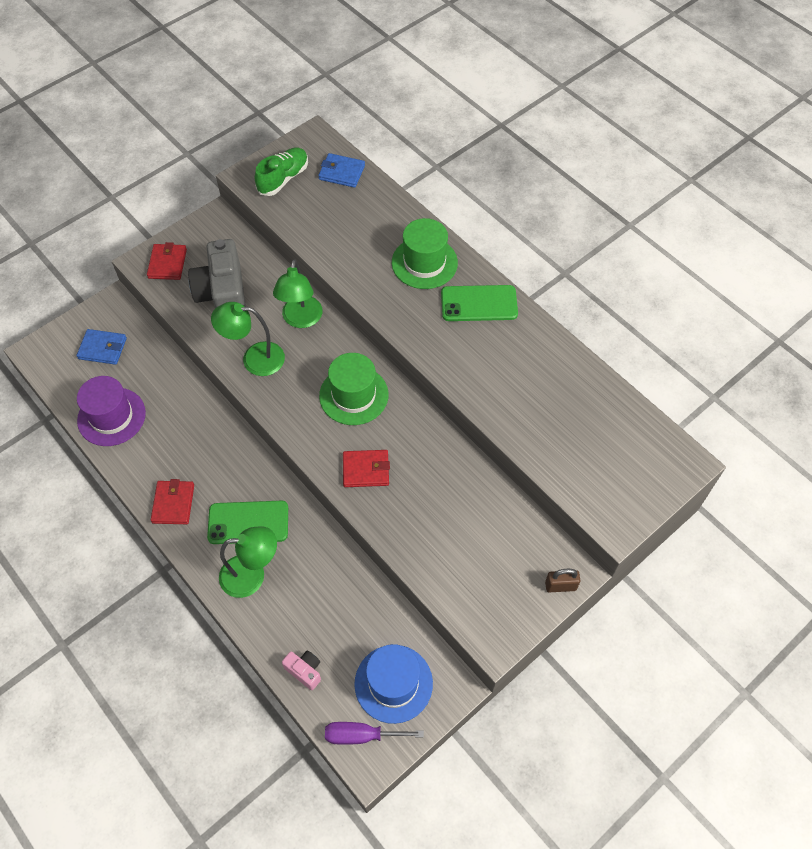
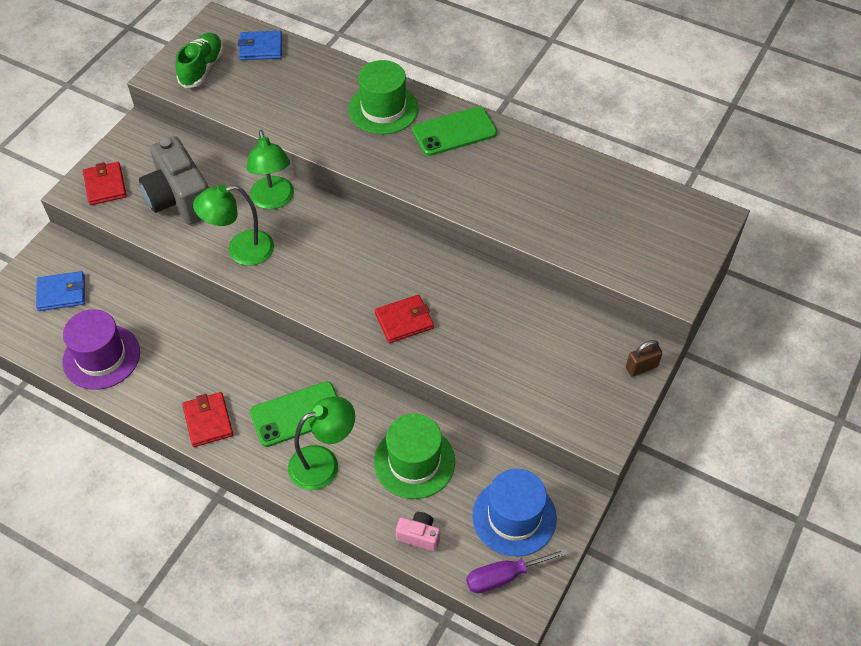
camera: 20 degrees left, 5 degrees down
green hat [319,353,389,425] -> green hat moved to [374,414,455,499]

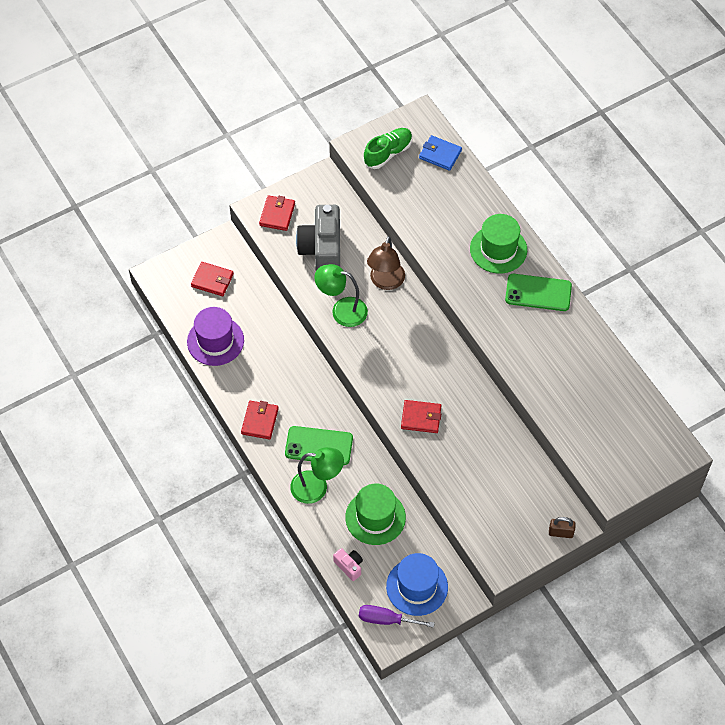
camera: 30 degrees right, 5 degrees up
blue wallet [36,271,85,311] -> red wallet [191,262,234,296]
green lamp [247,130,294,209] -> brown lamp [367,236,405,290]

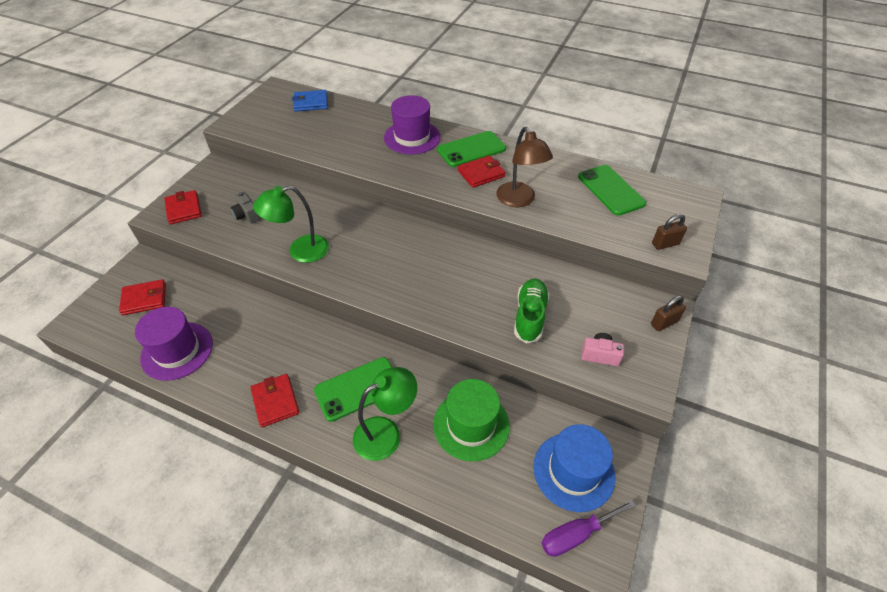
camera: 35 degrees left, 10 degrees down
grey camera [296,205,340,271] -> grey camera [231,192,261,224], size x0.45
pink camera [333,548,363,581] -> pink camera moved to [581,333,624,366]
green shoe [363,128,412,169] -> green shoe moved to [514,279,549,343]
brown lamp [367,236,405,290] -> brown lamp moved to [496,127,553,207]
red wallet [401,400,441,433] -> red wallet moved to [458,155,506,188]
green hat [470,214,527,273] -> purple hat [384,95,440,154]
none -> green phone [578,165,646,216]
none -> brown padlock [652,214,687,250]

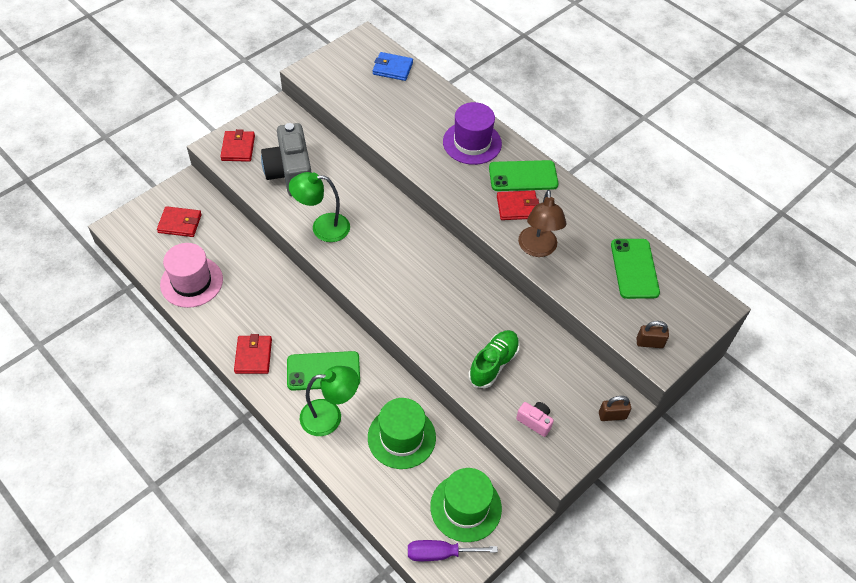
camera: 20 degrees right, 5 degrees up
purple hat [135,307,213,381] -> pink hat [160,243,223,308]
grey camera [231,192,261,224] -> grey camera [261,123,311,196], size x2.20
blue hat [533,424,615,512] -> green hat [430,468,502,542]

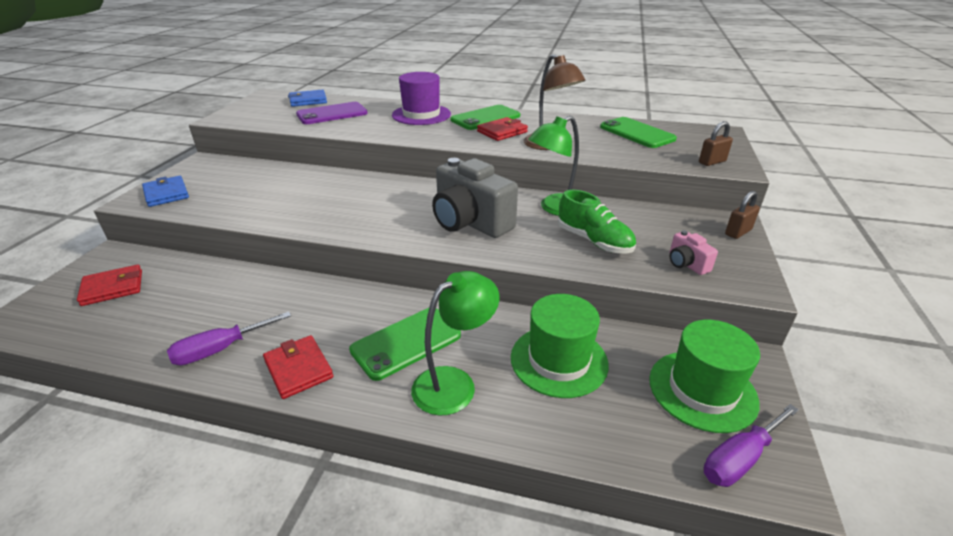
camera: 30 degrees left, 20 degrees down
pink hat [160,243,223,308] -> none
red wallet [220,129,255,162] -> blue wallet [142,176,189,207]
grey camera [261,123,311,196] -> grey camera moved to [432,158,518,238]
green lamp [289,172,350,242] -> green lamp moved to [528,116,579,216]
green shoe [469,330,520,388] -> green shoe turned 135 degrees clockwise [558,190,636,254]
pink camera [516,402,554,437] -> pink camera turned 120 degrees counterclockwise [669,230,718,275]
none -> purple screwdriver [167,311,291,365]
none -> purple phone [296,102,368,124]

